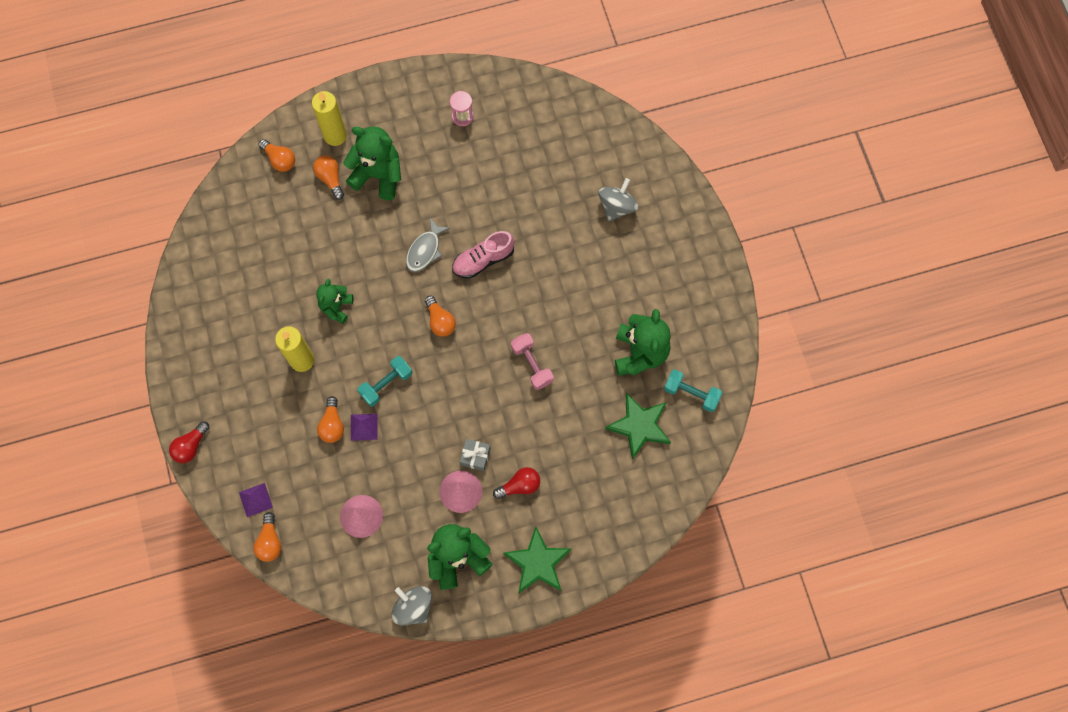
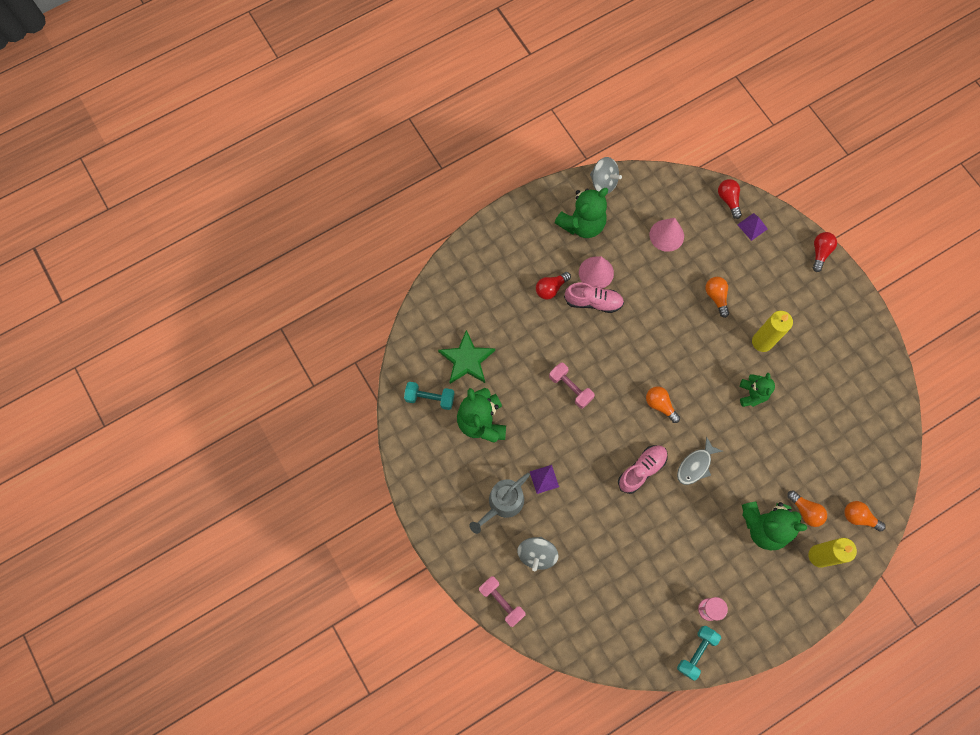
camera: 165 degrees right, 0 degrees up
orange light bulb [253,512,281,562] -> red light bulb [718,179,742,219]
purple pyramid [351,414,377,441] -> purple pyramid moved to [530,465,559,494]
turquoise dumbbell [357,356,412,406] -> turquoise dumbbell moved to [677,626,721,681]
grey fish [406,218,450,272] -> grey fish turned 150 degrees counterclockwise [677,436,722,485]
grey gift [460,439,491,471] -> pink shoe [564,283,624,313]
green star [503,527,572,593] -> none
none -> grey watering can [469,473,530,534]
none -> pink dumbbell [479,576,526,627]

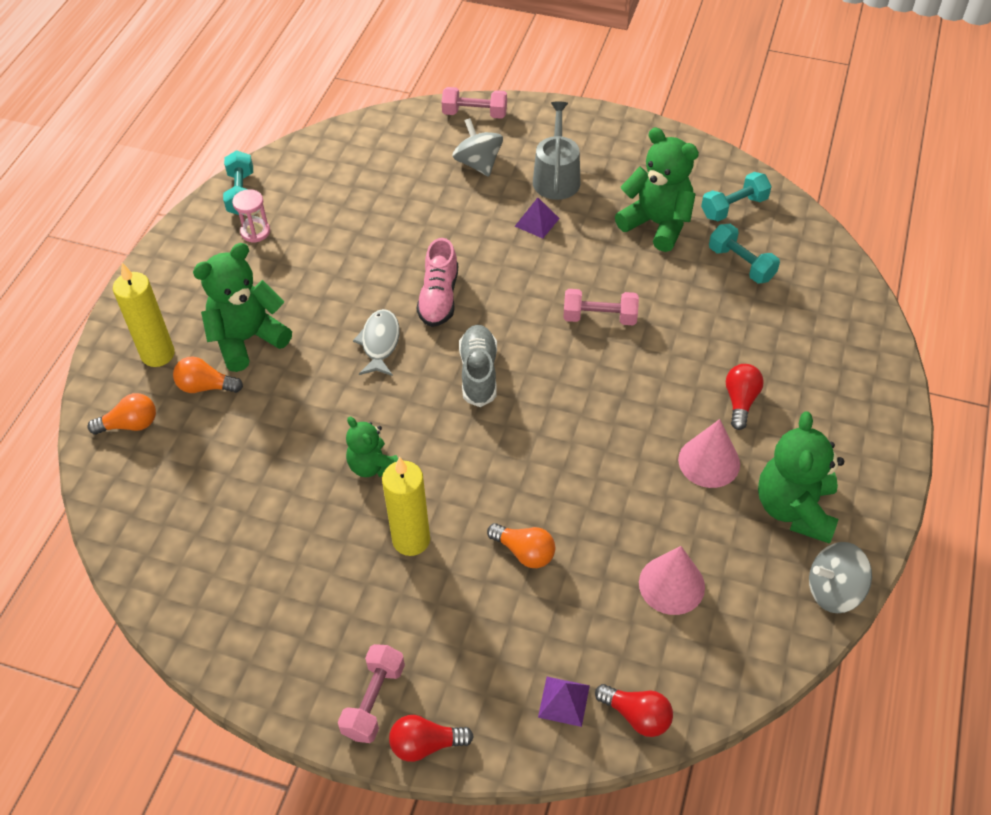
camera: 140 degrees right, 20 degrees down
green star [438,330,495,384] -> turquoise dumbbell [709,224,780,283]
pink shoe [564,283,624,313] -> none
orange light bulb [646,386,680,423] -> grey shoe [459,325,497,407]
red light bulb [813,232,837,272] -> red light bulb turned 105 degrees clockwise [389,715,474,762]
none -> pink dumbbell [338,644,405,743]

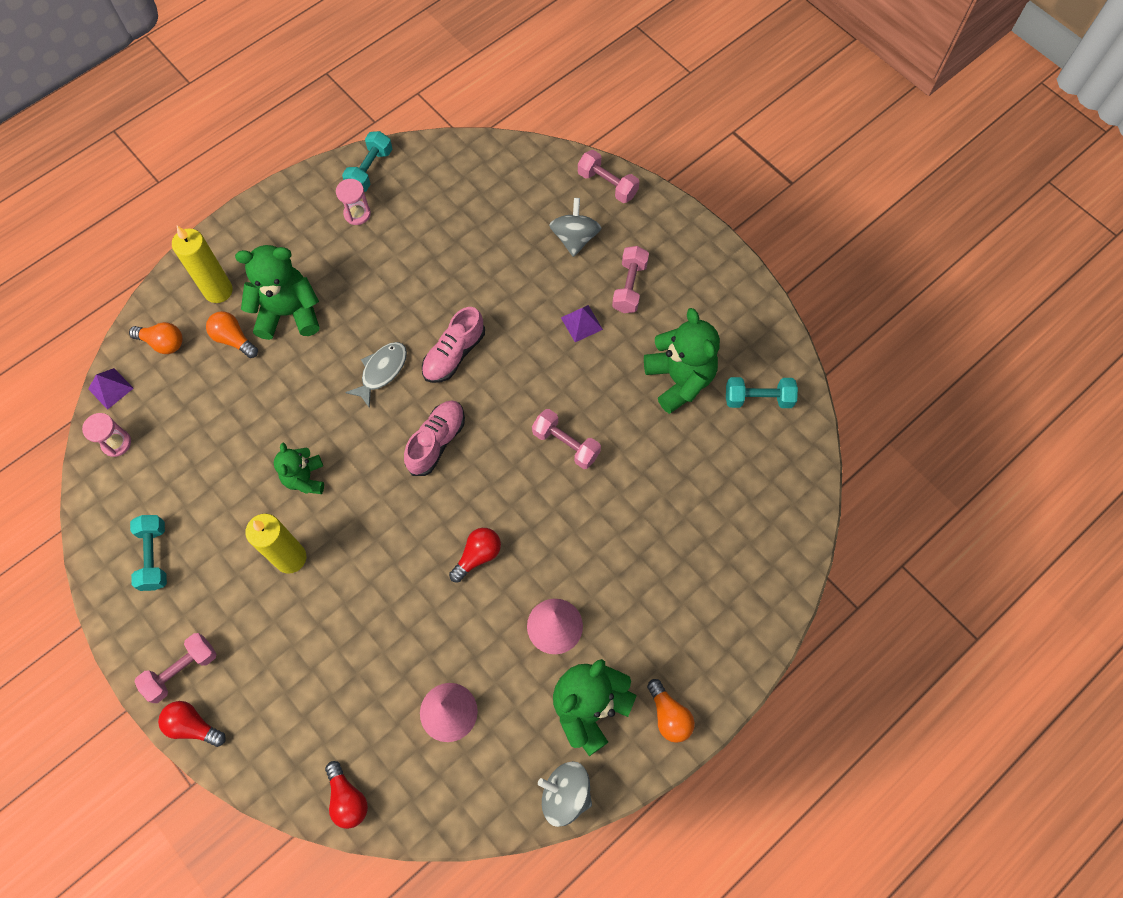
camera: 30 degrees right, 15 degrees up
grey shoe [459,325,497,407] -> pink shoe [404,400,465,476]
orange light bulb [487,523,555,568] -> orange light bulb moved to [647,679,695,743]
grey watering can [533,102,581,200] -> pink dumbbell [612,246,649,313]
purple pyramid [538,677,590,727] -> purple pyramid moved to [88,368,134,410]
turquoise dumbbell [709,224,780,283] -> turquoise dumbbell moved to [130,515,167,591]
red light bulb [726,364,764,430] -> red light bulb moved to [449,528,501,582]
none -> pink hourglass [82,413,131,457]

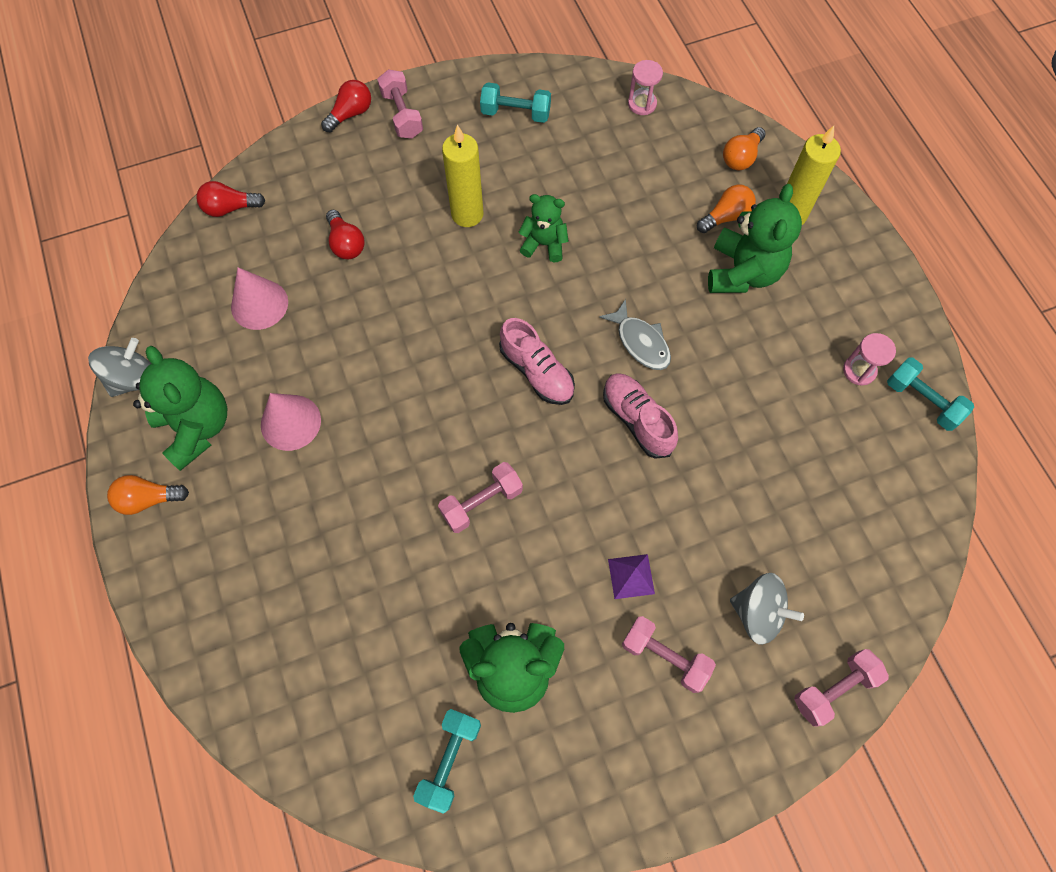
camera: 110 degrees right, 0 degrees up
purple pyramid [88,368,134,410] -> none
red light bulb [449,528,501,582] -> red light bulb moved to [326,210,364,259]

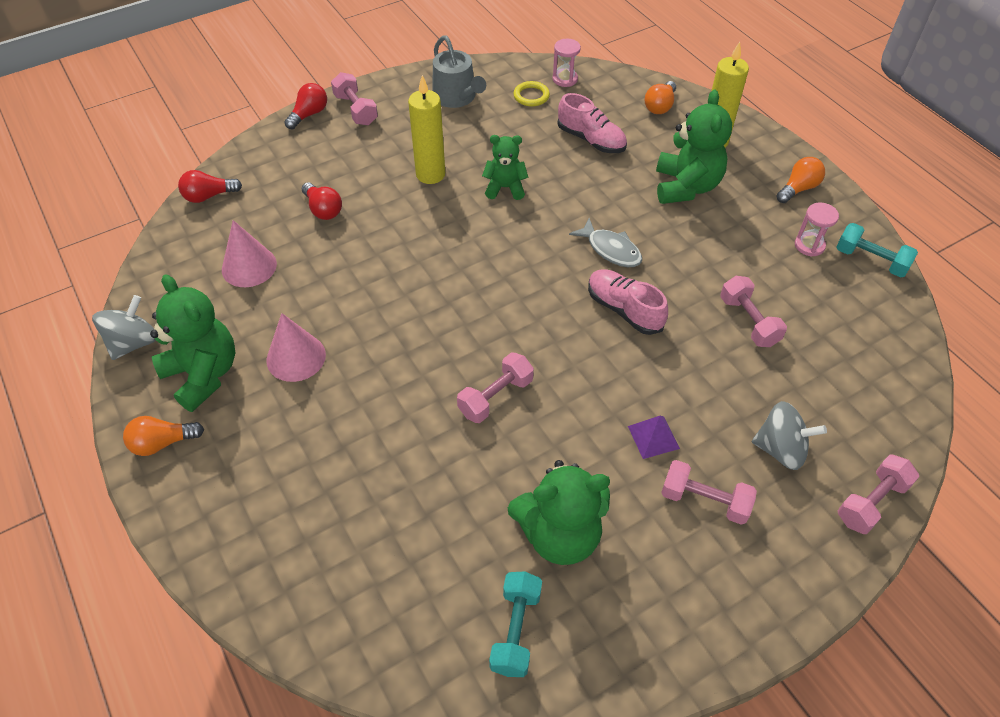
camera: 10 degrees left, 15 degrees down
turquoise dumbbell [480,82,551,123] -> grey watering can [433,36,486,108]
pink shoe [499,318,575,405] -> pink shoe moved to [557,93,627,153]
orange light bulb [697,185,756,233] -> orange light bulb moved to [776,157,825,203]
none -> yellow ring [513,81,550,107]
none -> pink dumbbell [720,276,787,347]

